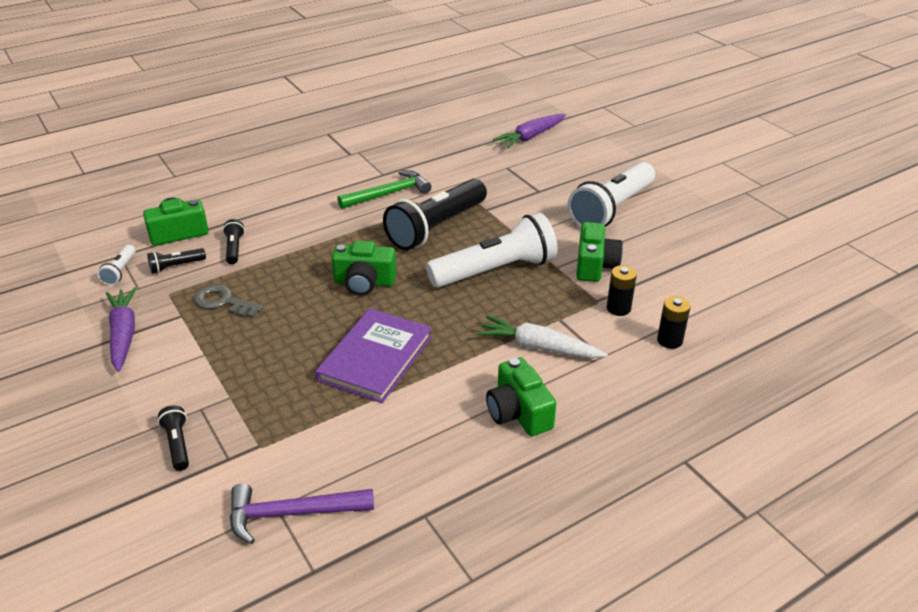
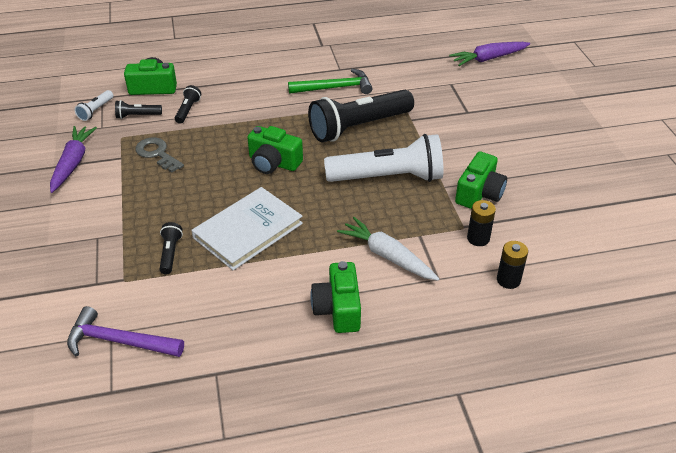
camera: 20 degrees right, 5 degrees up
black flashlight [158,405,189,471] -> black flashlight moved to [159,222,183,275]
purple book [315,308,432,403] -> white book [191,187,303,270]
white flashlight [568,162,655,228] -> none

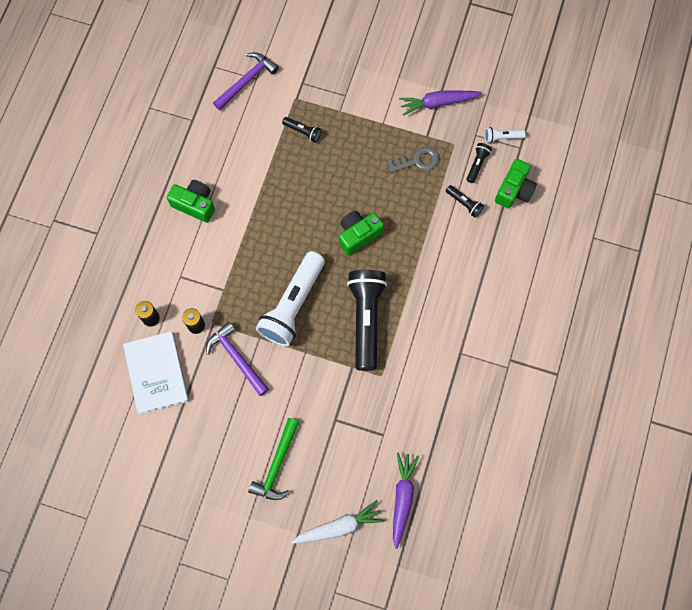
camera: 120 degrees right, 30 degrees up
purple carrot [50,126,97,193] -> purple carrot turned 135 degrees clockwise [399,91,482,116]
white flashlight [74,90,113,121] -> white flashlight turned 60 degrees counterclockwise [484,127,525,143]
white book [191,187,303,270] -> white book moved to [123,331,189,415]
green hammer [288,69,373,94] -> green hammer moved to [248,418,299,500]
white carrot [337,217,440,281] -> white carrot moved to [291,500,385,544]
green camera [455,151,507,209] -> purple hammer [206,322,269,396]

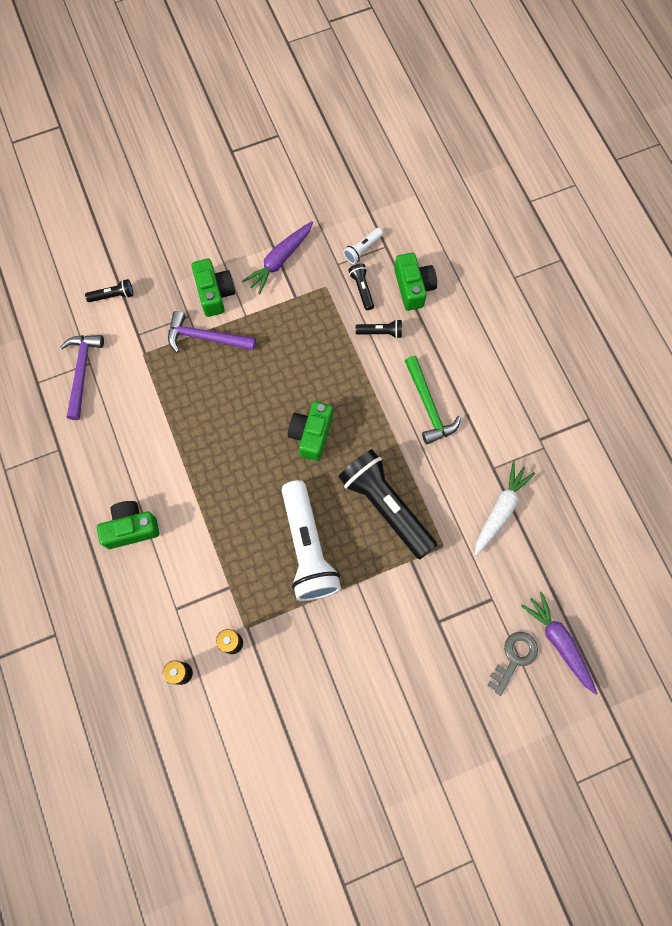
camera: 40 degrees left, 0 degrees up
white book [123,331,189,415] -> none
purple hammer [206,322,269,396] -> purple hammer moved to [168,311,256,353]
green hammer [248,418,299,500] -> green hammer moved to [405,356,461,444]
black flashlight [282,117,321,142] -> black flashlight moved to [85,279,133,302]
white carrot [291,500,385,544] -> white carrot moved to [475,461,535,556]
grey key [388,147,439,173] -> grey key moved to [487,632,538,696]
none -> green camera [191,259,235,317]

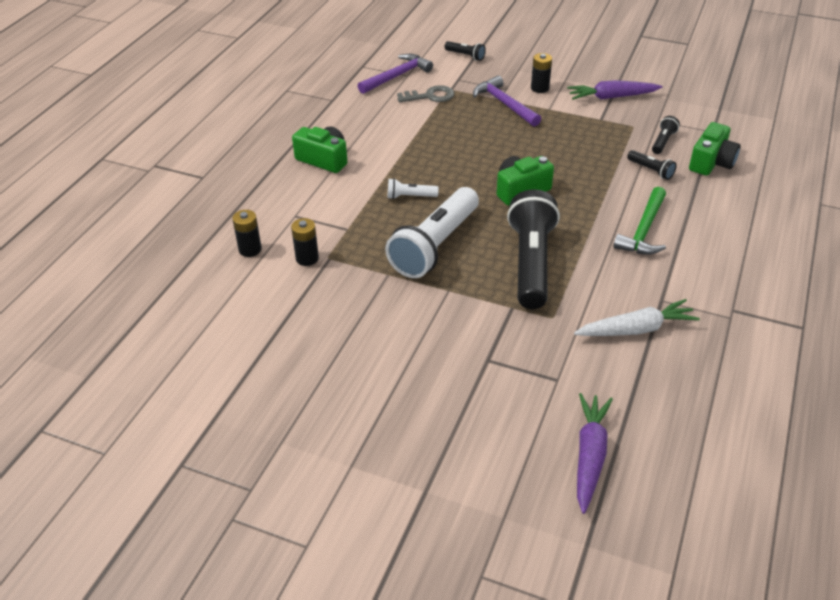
camera: 45 degrees right, 30 degrees down
green camera [191,259,235,317] -> black battery [531,53,552,93]
white flashlight [343,228,383,264] -> white flashlight moved to [388,178,439,199]
grey key [487,632,538,696] -> grey key moved to [397,85,454,102]

